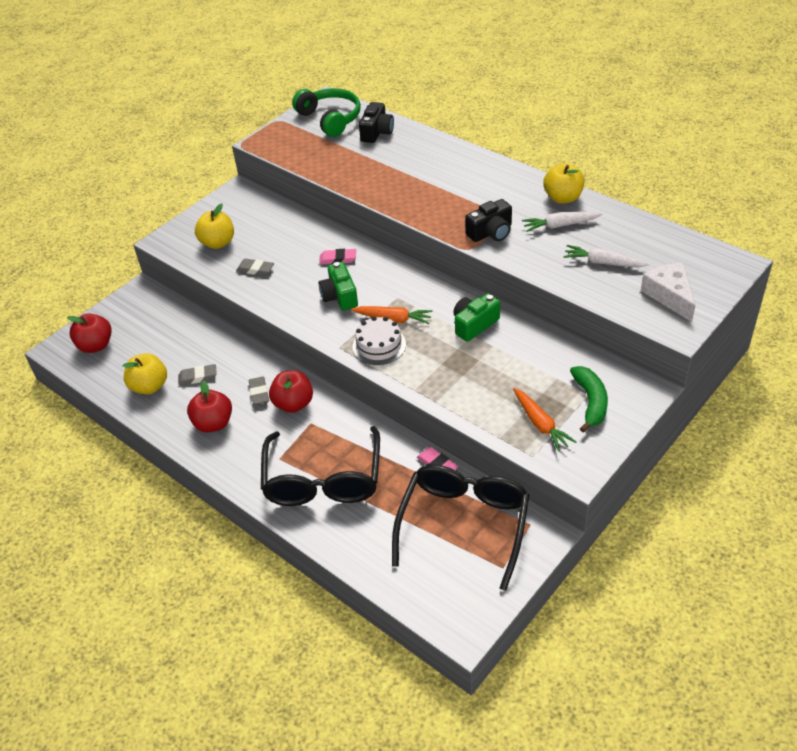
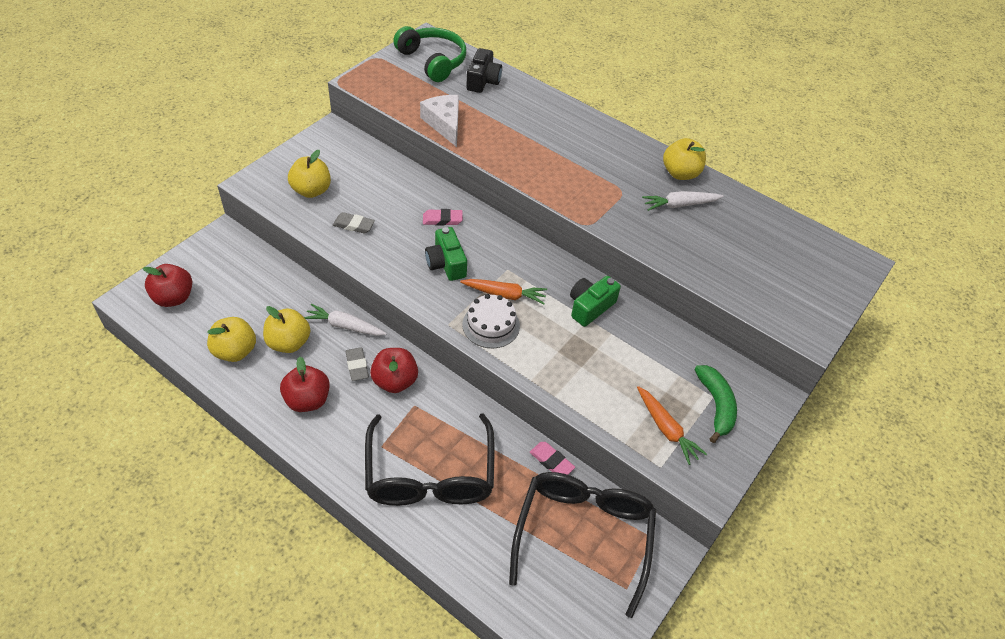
camera: 10 degrees left, 5 degrees up
grey eraser [178,364,217,385] -> yellow apple [263,306,310,353]
black camera [465,199,512,242] -> none
white carrot [563,245,649,267] -> white carrot moved to [304,304,387,336]
white cheese [641,263,695,322] -> white cheese moved to [420,95,459,147]

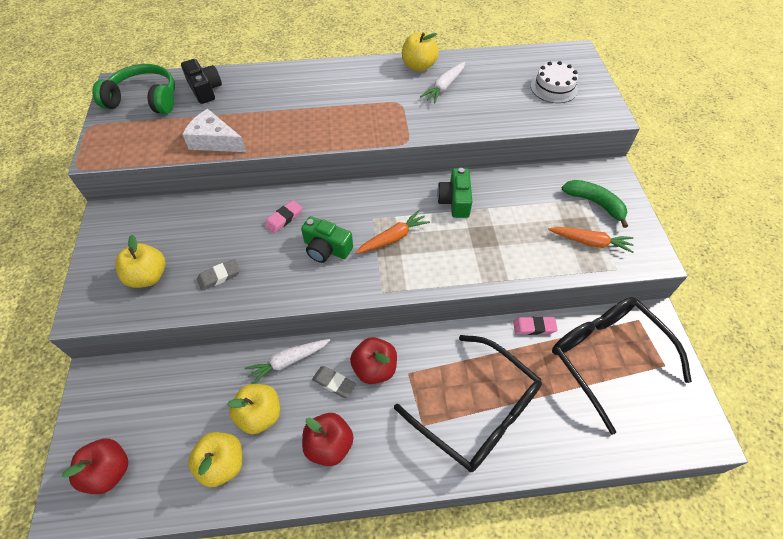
camera: 40 degrees left, 5 degrees up
white cake [462,294,520,348] -> white cake moved to [531,61,578,103]

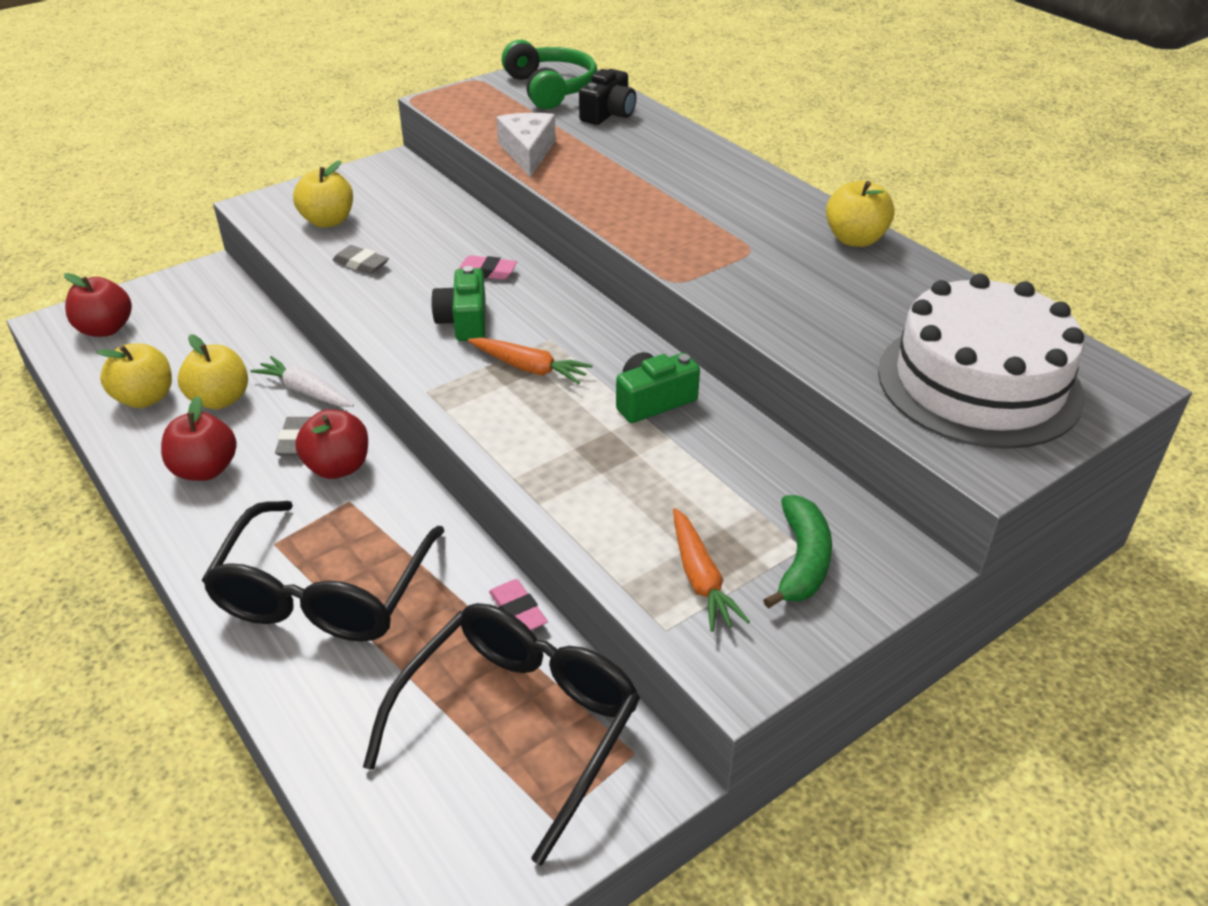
camera: 60 degrees right, 15 degrees down
white carrot [420,62,465,103] -> none
white cake [531,61,578,103] -> white cake [878,274,1085,449], size x2.06

